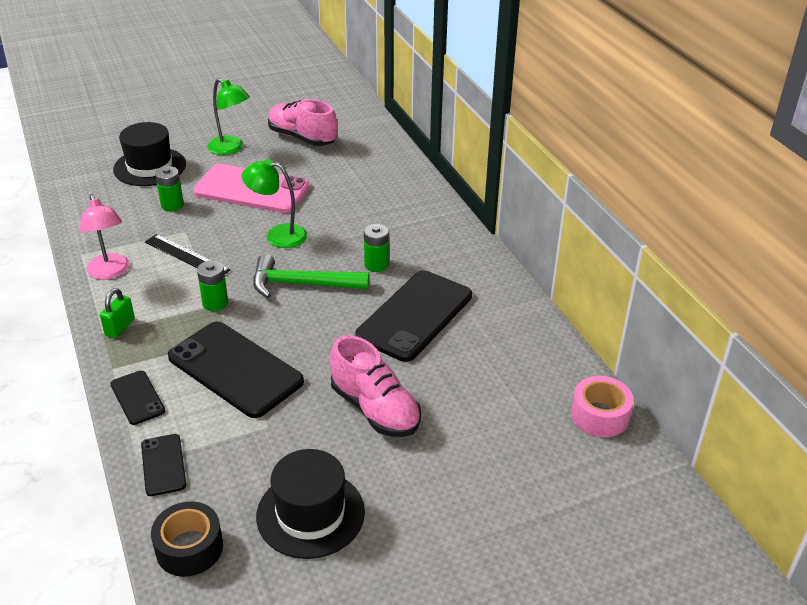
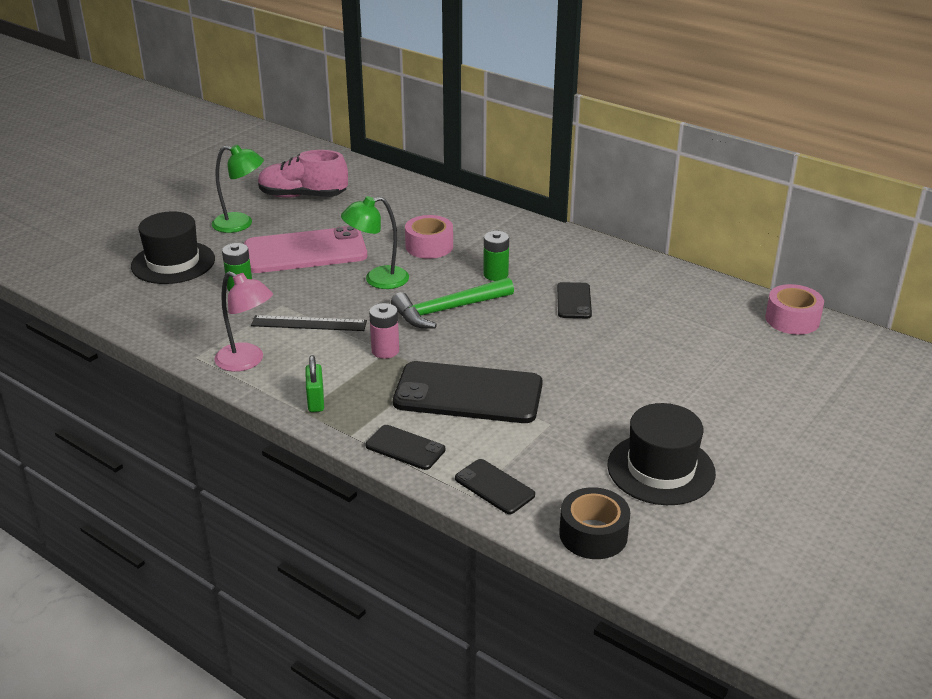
camera: 30 degrees left, 5 degrees down
green battery [197,260,228,311] -> pink battery [369,303,399,359]
pink shoe [330,335,421,437] -> none
black phone [356,270,472,362] -> black phone [557,282,592,318], size x0.49
none -> pink tape [405,215,453,259]

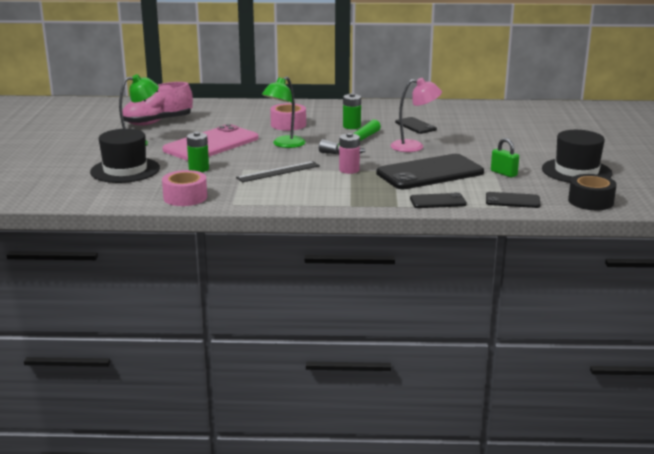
camera: 35 degrees left, 10 degrees down
pink lamp [214,271,273,372] -> pink lamp moved to [391,78,442,152]
green padlock [305,355,324,412] -> green padlock moved to [491,138,519,177]
pink tape [765,284,824,335] -> pink tape moved to [162,170,207,206]

